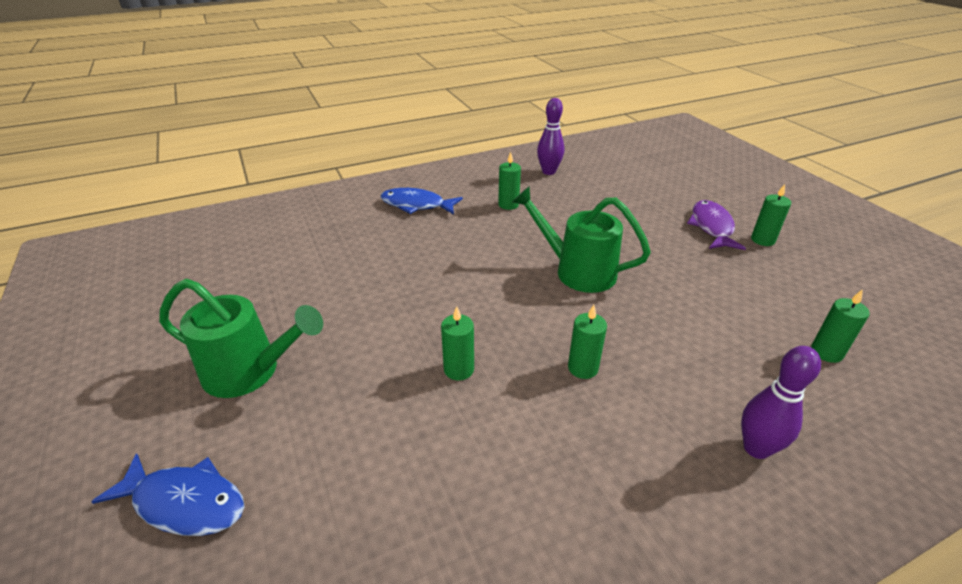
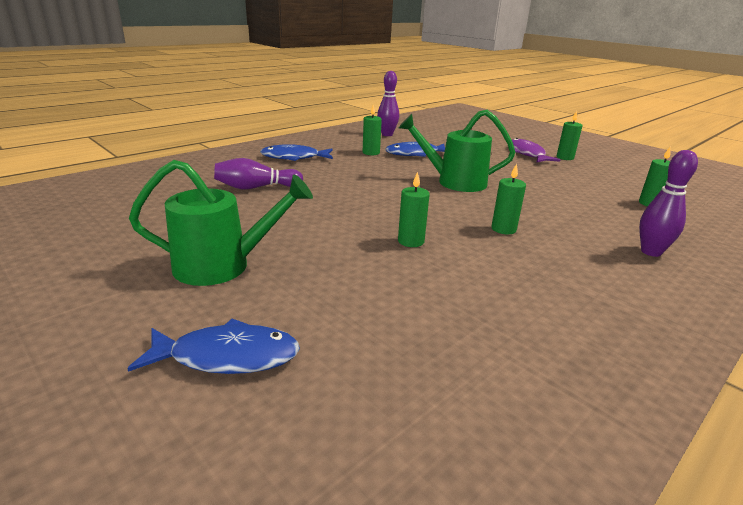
camera: 20 degrees left, 10 degrees down
none -> purple bowling pin [214,158,303,189]
none -> blue fish [385,142,445,157]

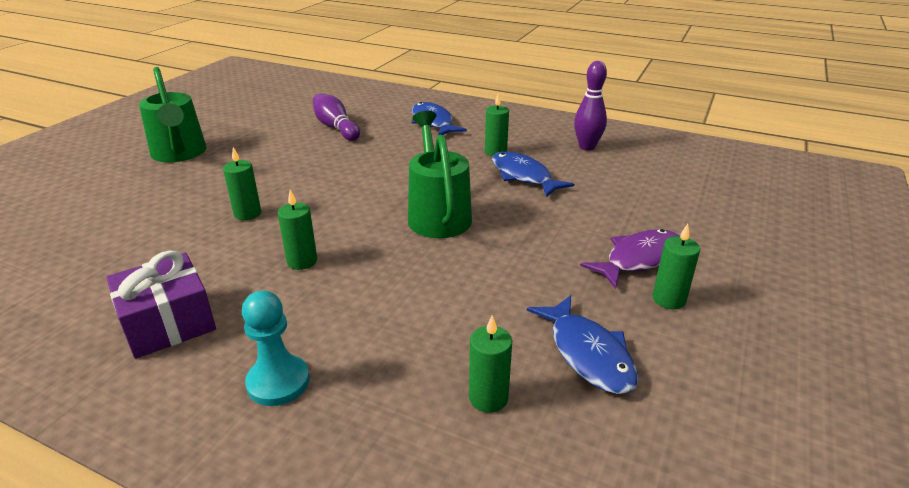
camera: 70 degrees right, 5 degrees up
blue fish [127,319,300,374] -> blue fish moved to [527,295,639,394]
purple bowling pin [639,150,698,257] -> turquoise pawn [242,290,310,406]
none -> purple gift [106,250,216,359]

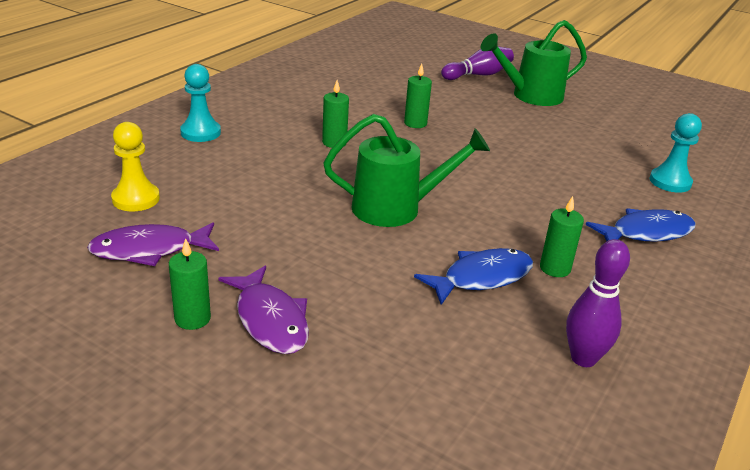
camera: 95 degrees right, 0 degrees up
purple gift [106,250,216,359] -> none
purple bowling pin [313,94,360,141] -> purple bowling pin moved to [441,46,514,80]
green candle [469,315,512,413] -> yellow pawn [111,122,160,211]
blue fish [527,295,639,394] -> purple fish [87,222,219,266]
none -> turquoise pawn [649,113,702,193]

